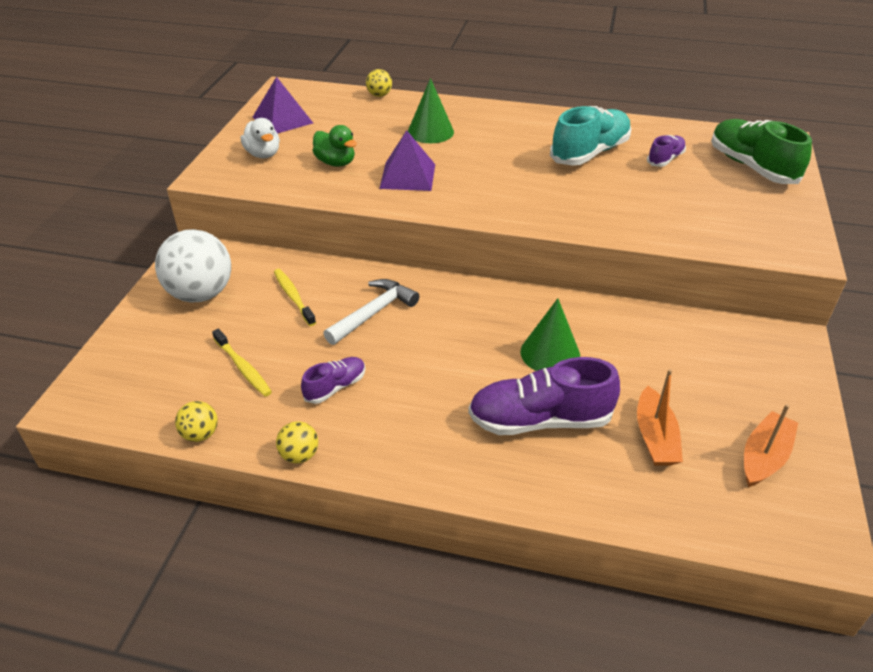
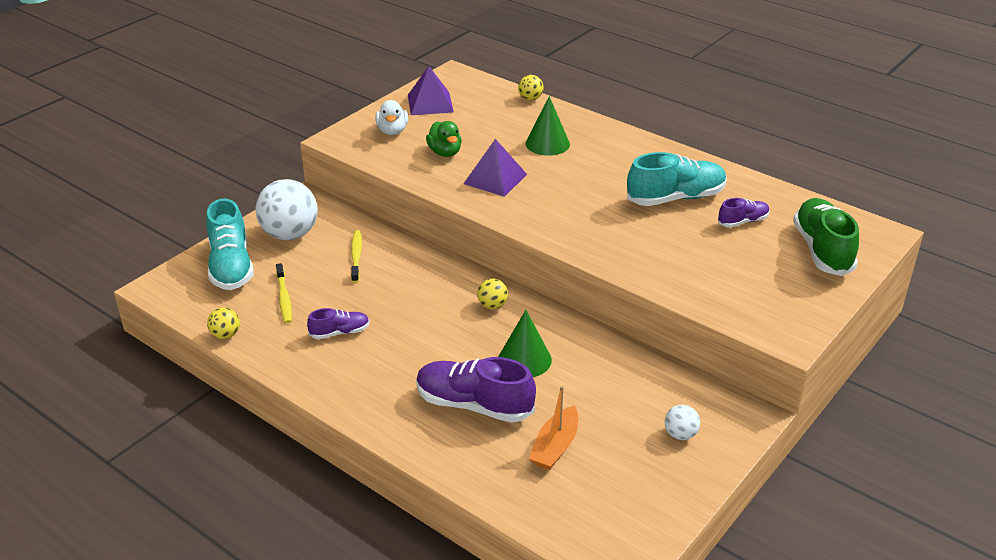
camera: 25 degrees right, 5 degrees down
yellow ball [276,421,318,463] -> yellow ball moved to [477,278,508,309]
white hammer [323,279,419,345] -> none
orange boat [744,404,798,487] -> none
none -> turquoise shoe [206,199,254,290]
none -> white ball [665,405,700,440]

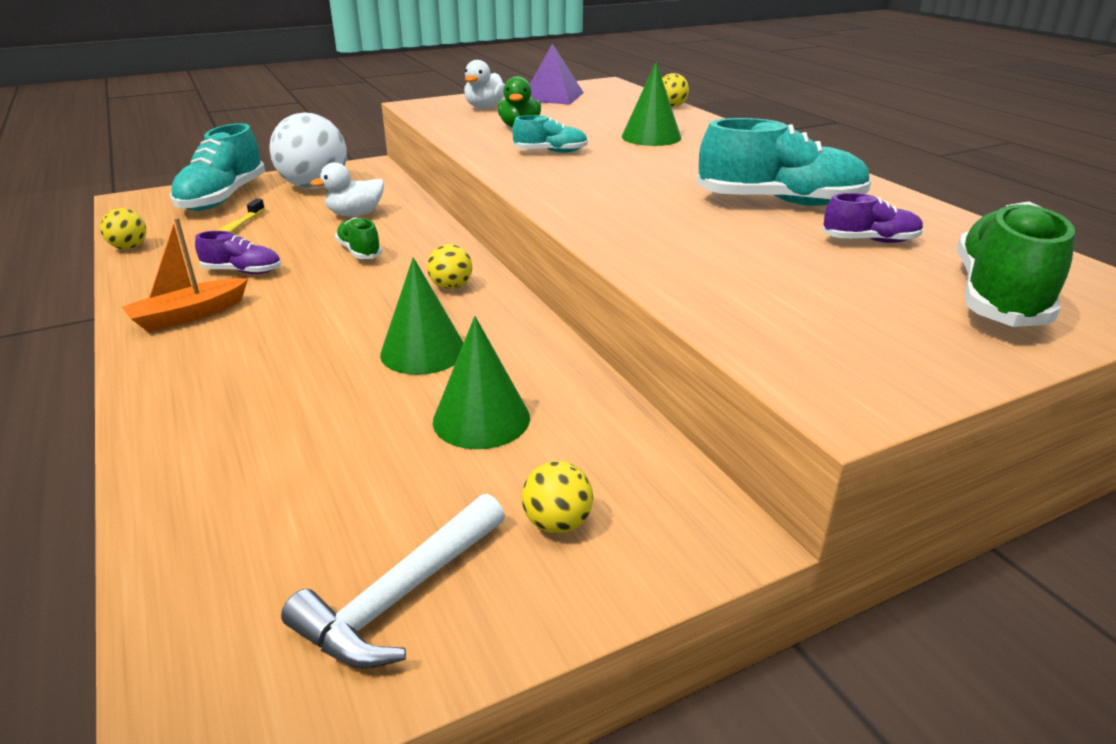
camera: 25 degrees right, 5 degrees down
yellow toothbrush [351,230,362,283] -> white duck [310,162,384,216]
purple shoe [416,357,536,423] -> none
purple pyramid [463,139,527,197] -> turquoise shoe [512,115,588,153]
orange boat [529,386,578,470] -> orange boat moved to [122,218,248,332]
white ball [665,405,700,440] -> yellow ball [522,461,593,534]
none -> white hammer [281,494,505,668]
none -> green shoe [335,217,382,259]
none -> green cone [433,316,530,449]

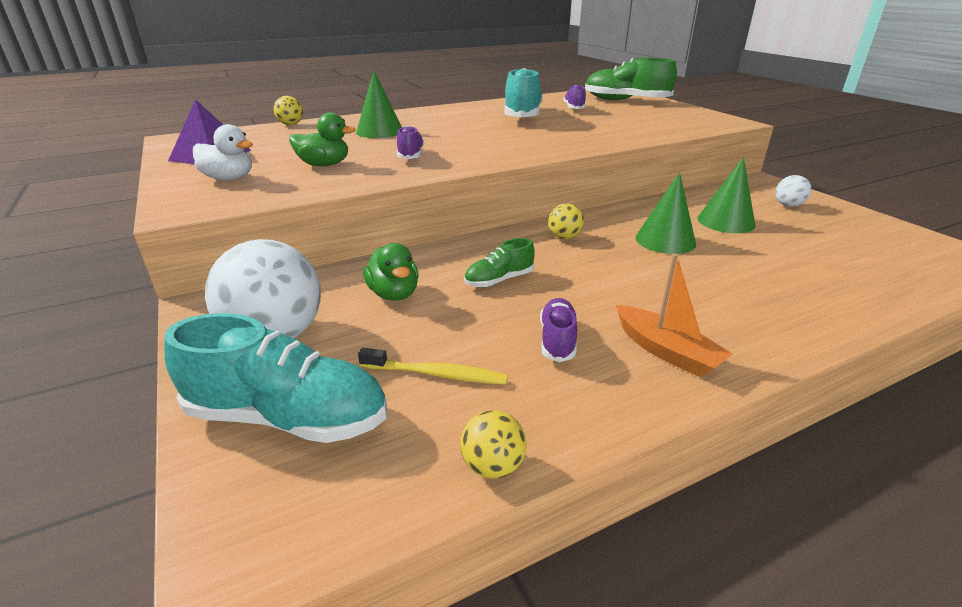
camera: 90 degrees left, 0 degrees up
white hammer [281,494,505,668] -> none
white duck [310,162,384,216] -> green duck [363,243,419,301]
turquoise shoe [512,115,588,153] -> purple shoe [397,126,424,159]
yellow ball [522,461,593,534] -> white ball [776,175,812,207]

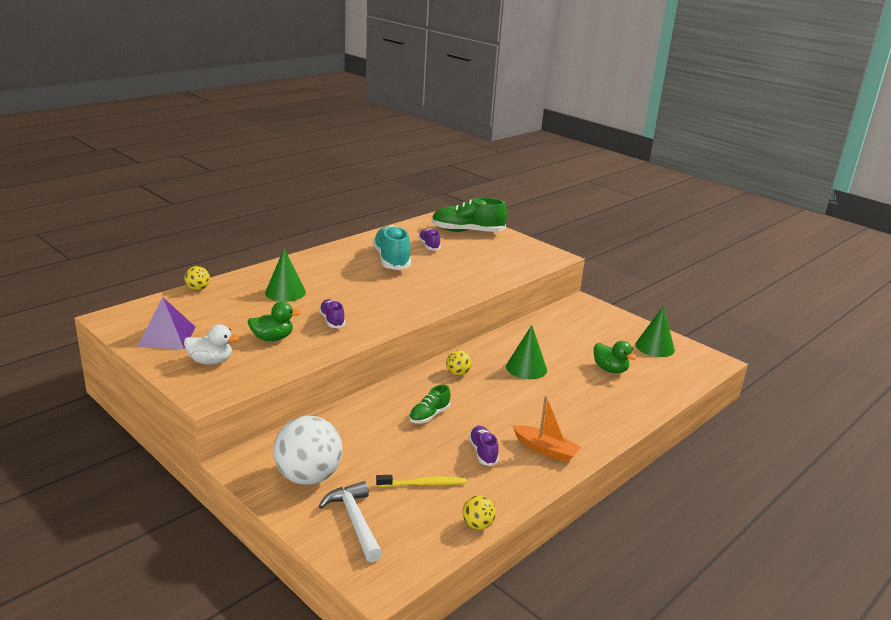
camera: 20 degrees left, 5 degrees down
turquoise shoe [164,313,387,443] -> white hammer [319,481,382,562]
green duck [363,243,419,301] -> green duck moved to [594,341,637,373]
green cone [698,157,756,233] -> green cone moved to [635,306,675,357]
white ball [776,175,812,207] -> none

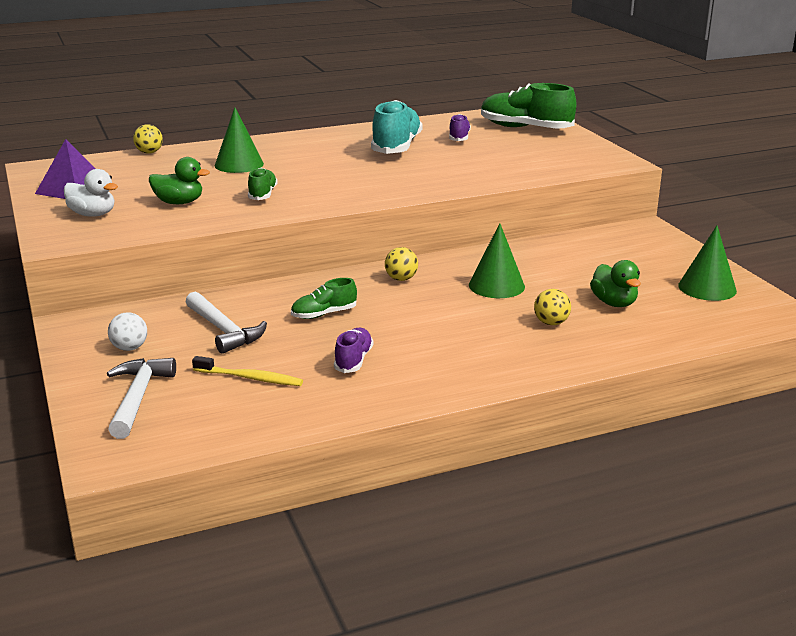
camera: 25 degrees right, 0 degrees up
white ball [273,416,342,485] -> white ball [108,312,147,351], size x0.47
purple shoe [319,299,345,328] -> green shoe [248,168,278,200]
yellow ball [462,495,496,530] -> yellow ball moved to [534,289,571,325]
orange boat [513,396,581,463] -> none
none -> white hammer [186,292,267,354]

